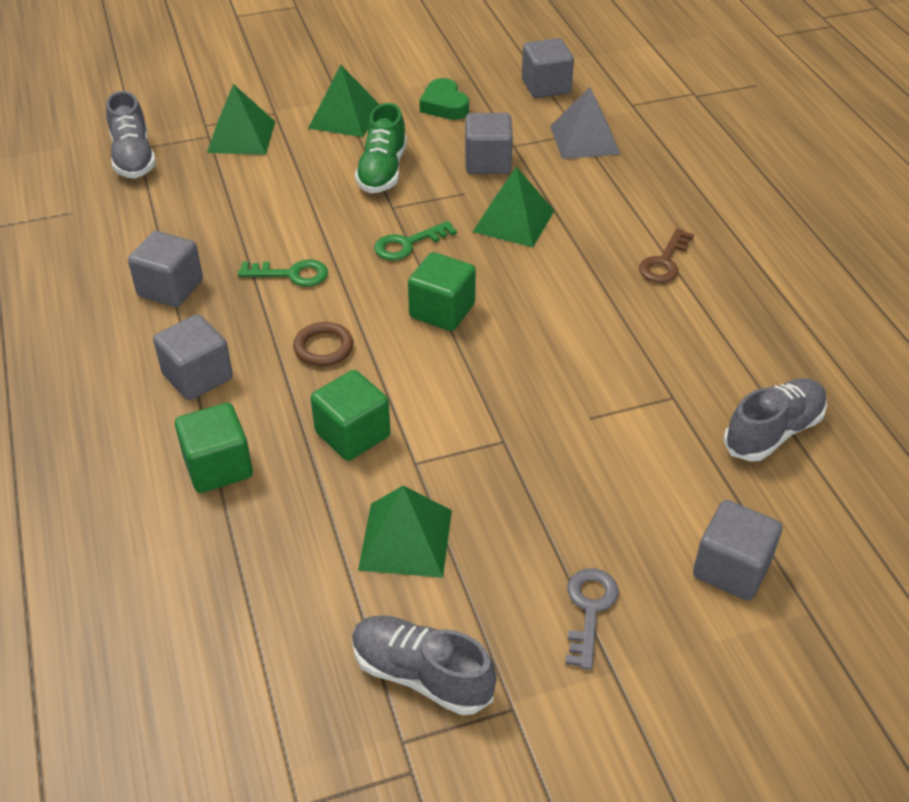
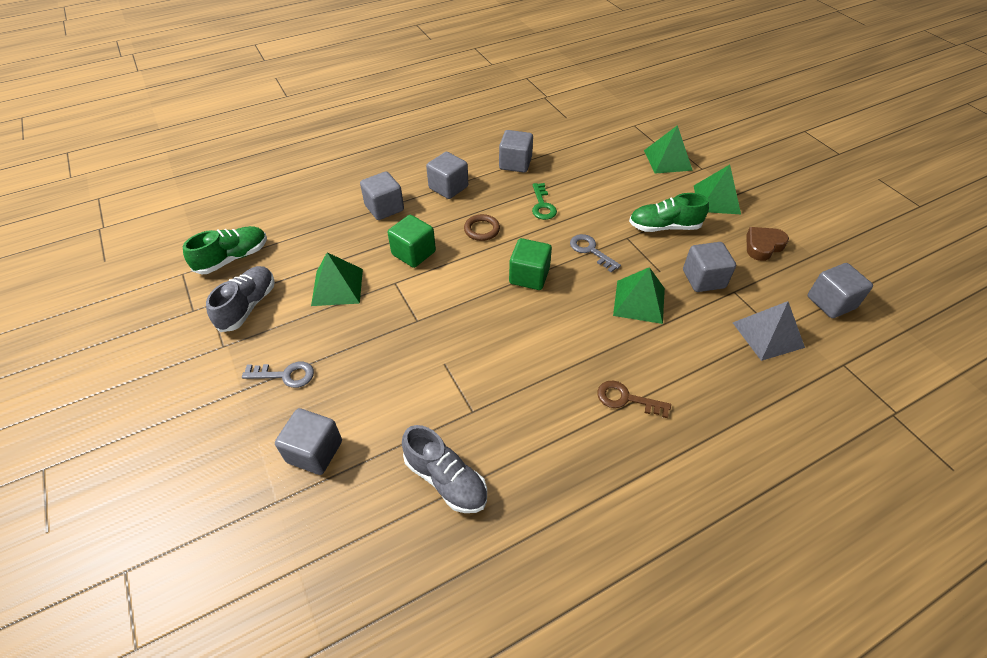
camera: 80 degrees right, 5 degrees up
grey shoe [106,91,156,178] -> none
green cube [175,403,253,493] -> grey cube [360,171,404,220]
green key [374,221,457,260] -> grey key [570,234,621,272]
green heart [419,78,469,120] -> brown heart [746,227,789,261]
none -> green shoe [183,226,267,274]

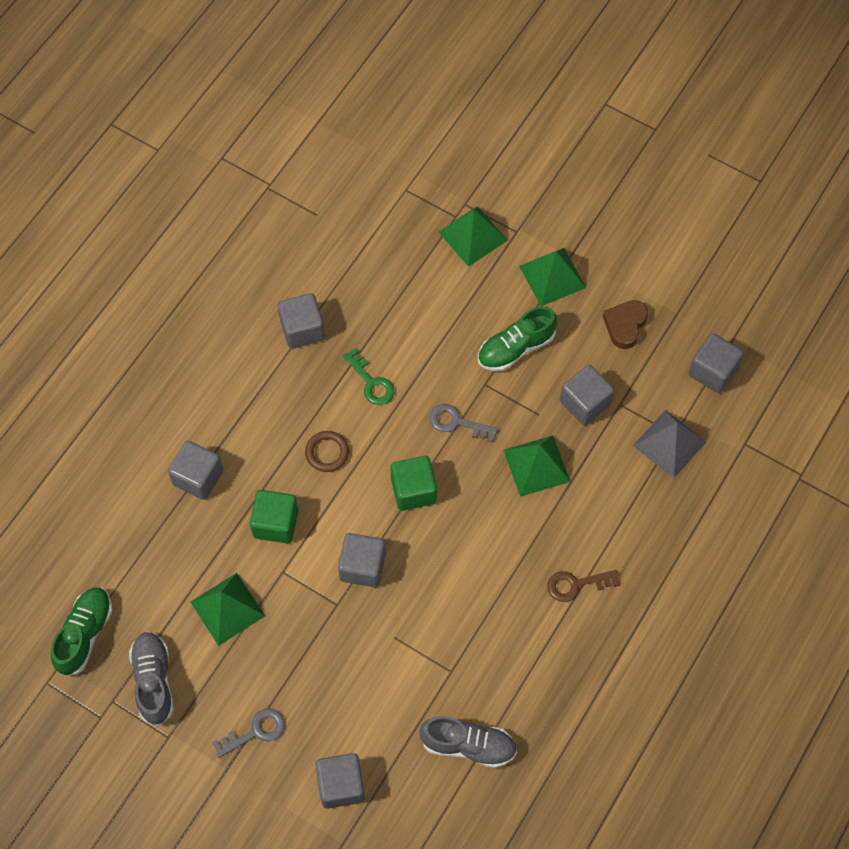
camera: 30 degrees left, 15 degrees up
grey cube [426,152,468,199] -> grey cube moved to [338,533,386,588]

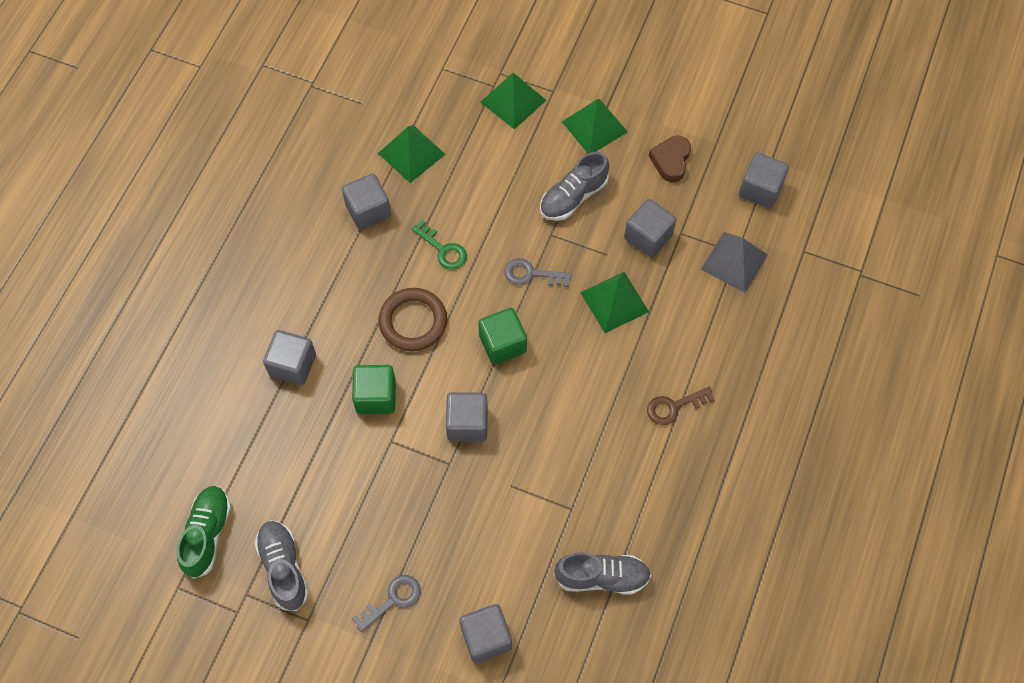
camera: 10 degrees left, 0 degrees up
green pyramid [190,573,265,646] -> green pyramid moved to [378,125,445,183]
brown ring [305,431,349,472] -> brown ring [378,288,447,351], size x1.61
green shoe [478,306,557,371] -> grey shoe [540,152,609,221]

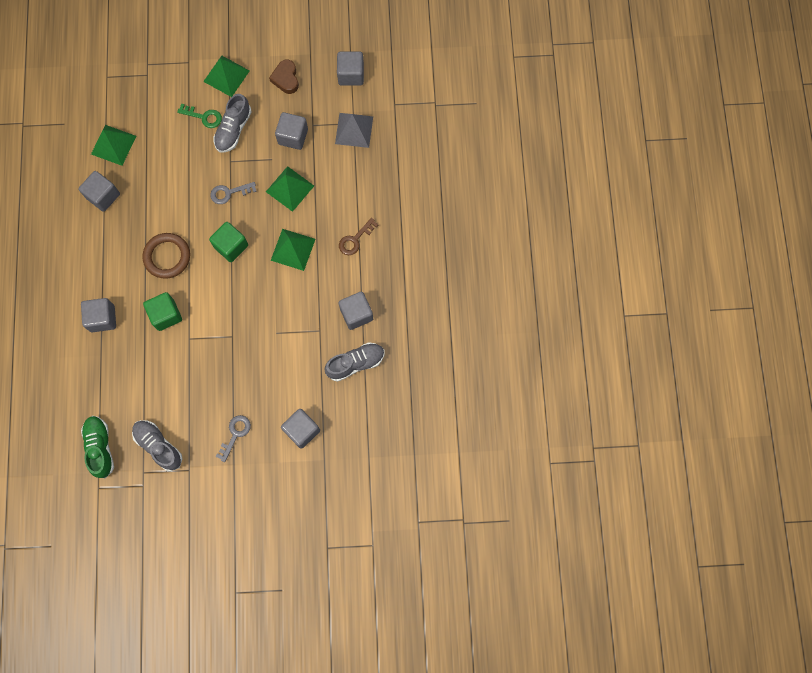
camera: 25 degrees left, 10 degrees up
green key [412,220,467,269] -> green key moved to [177,104,222,128]
grey cube [446,392,488,442] -> grey cube moved to [338,292,373,330]
green pyramid [480,73,546,129] -> green pyramid moved to [271,229,315,271]

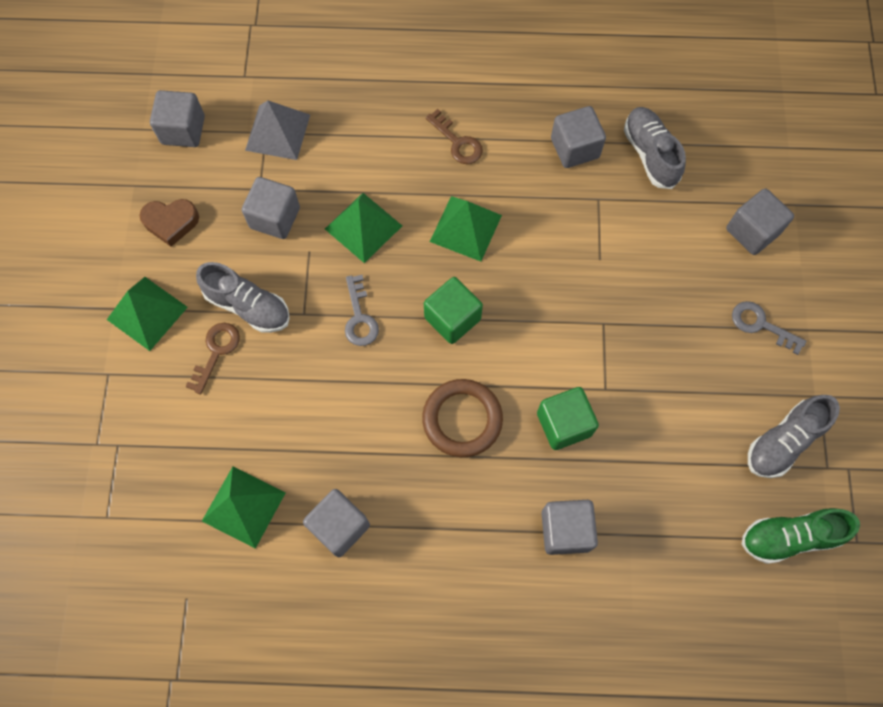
camera: 85 degrees left, 5 degrees down
green key [177,104,222,128] -> brown key [185,323,240,394]

